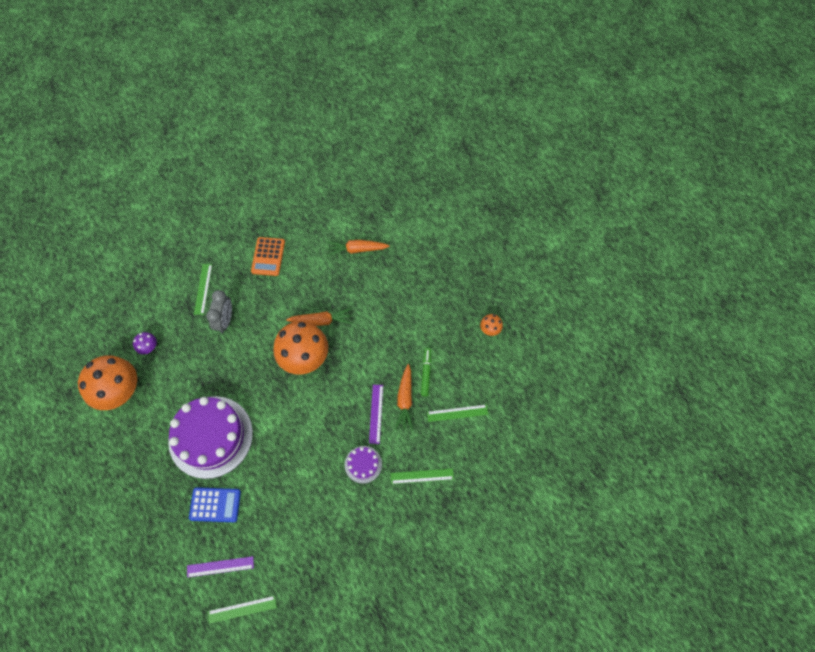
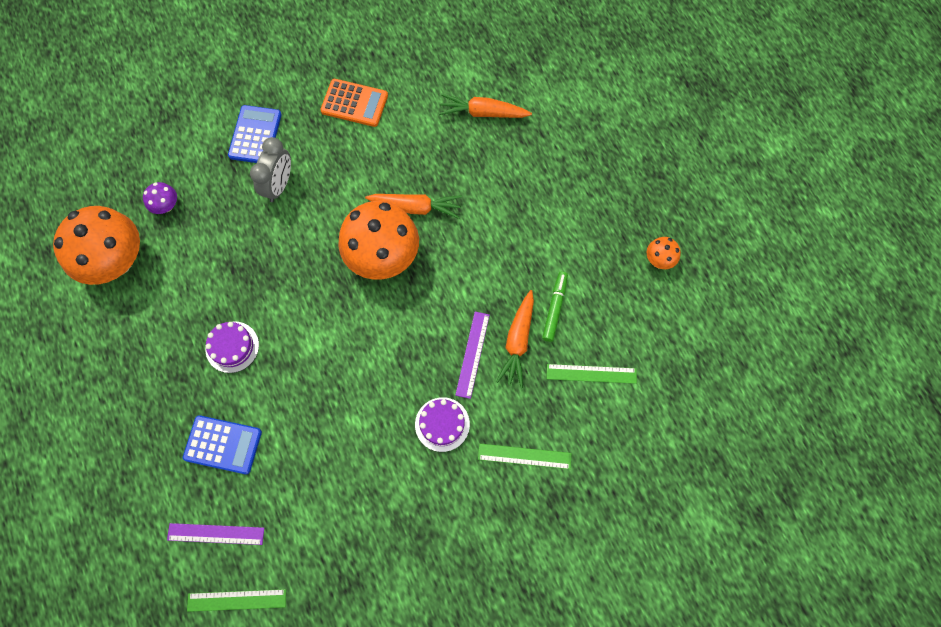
camera: 10 degrees right, 5 degrees up
purple cake [168,396,253,479] -> purple cake [205,322,259,373], size x0.44
green ruler [194,264,212,315] -> blue calculator [228,105,282,163]
orange calculator [251,237,285,276] -> orange calculator turned 90 degrees counterclockwise [320,79,388,127]

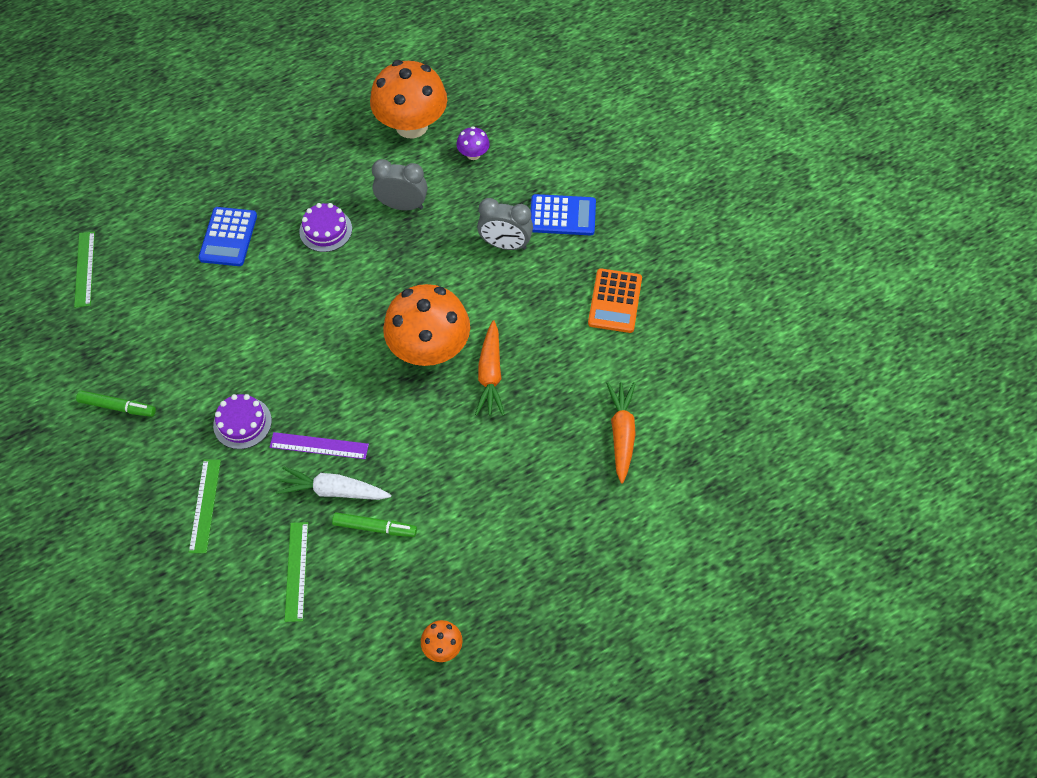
camera: 85 degrees right, 10 degrees down
purple ruler [167,523,264,545] -> none
orange carrot [496,290,534,388] -> white carrot [276,466,391,500]
none -> green marker [76,390,156,417]
none -> grey clock [372,159,427,211]

